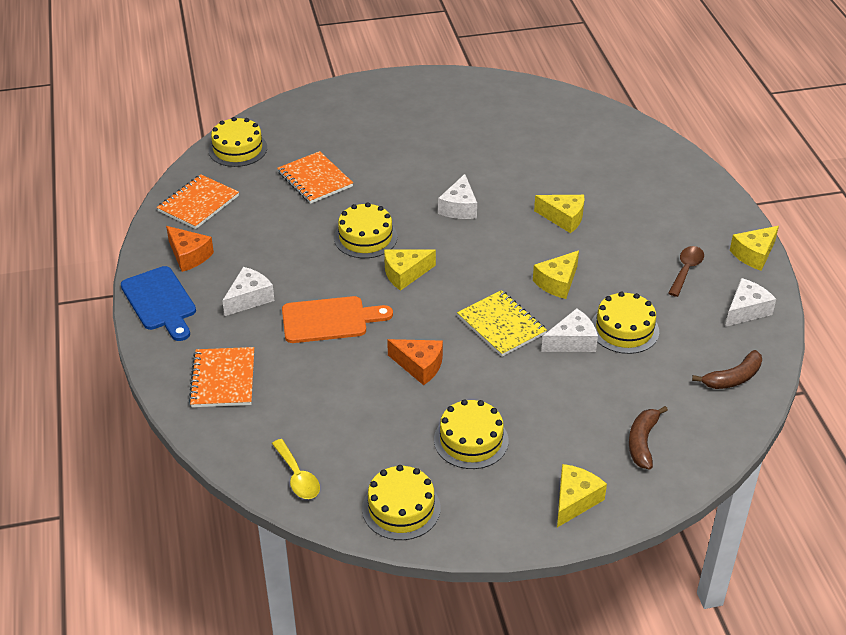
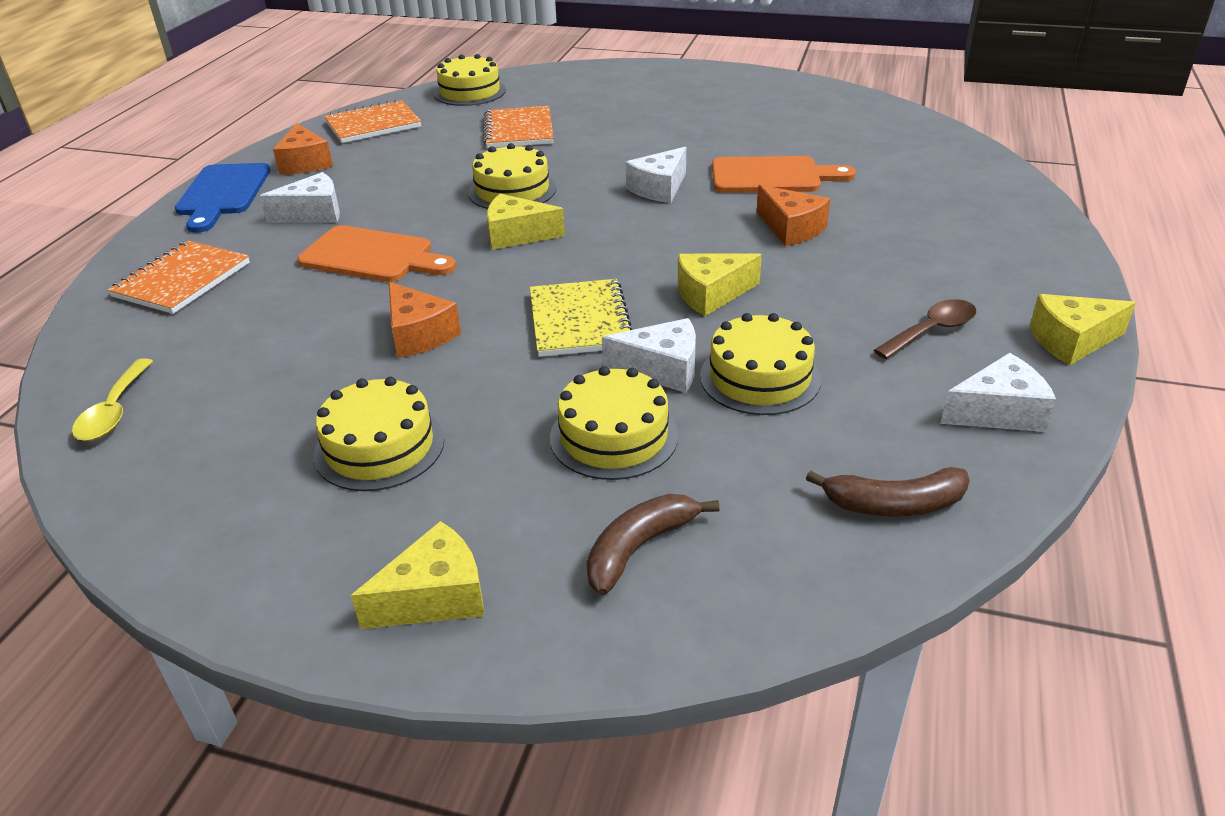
camera: 30 degrees right, 5 degrees down
yellow cake [362,465,441,540] -> yellow cake moved to [550,366,678,480]
yellow cheese [534,195,584,233] -> orange cheese [756,185,830,246]
none -> orange cutting board [712,156,856,193]

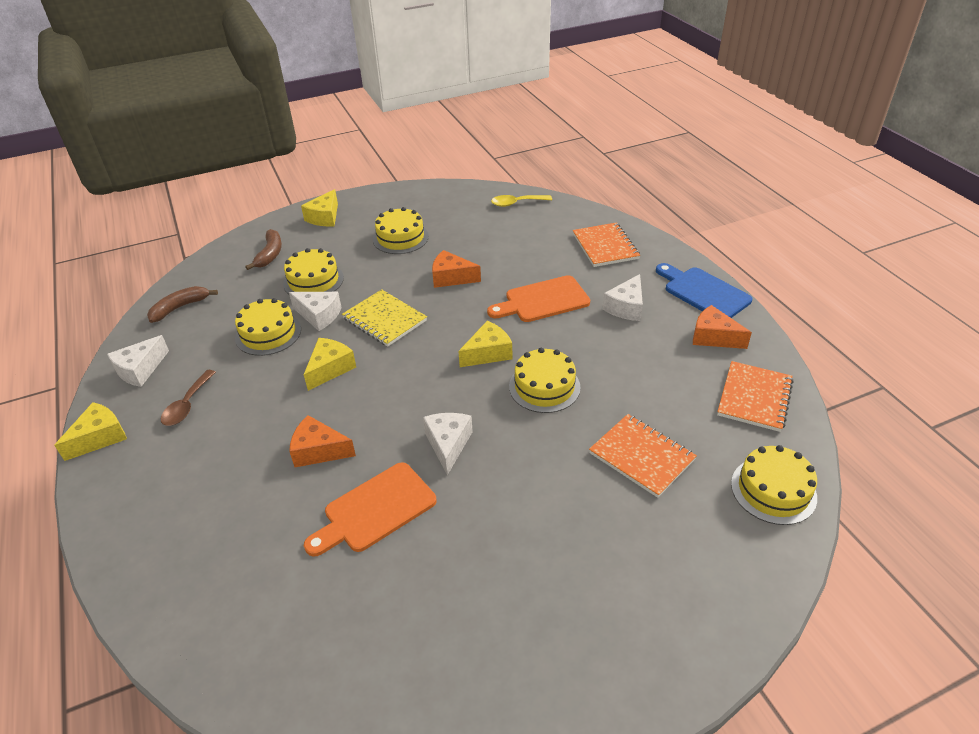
camera: 140 degrees right, 5 degrees up
yellow spoon [72,358,153,441] -> yellow spoon turned 60 degrees counterclockwise [491,195,552,207]
white cheese [602,318,696,393] -> white cheese turned 120 degrees counterclockwise [289,292,342,331]

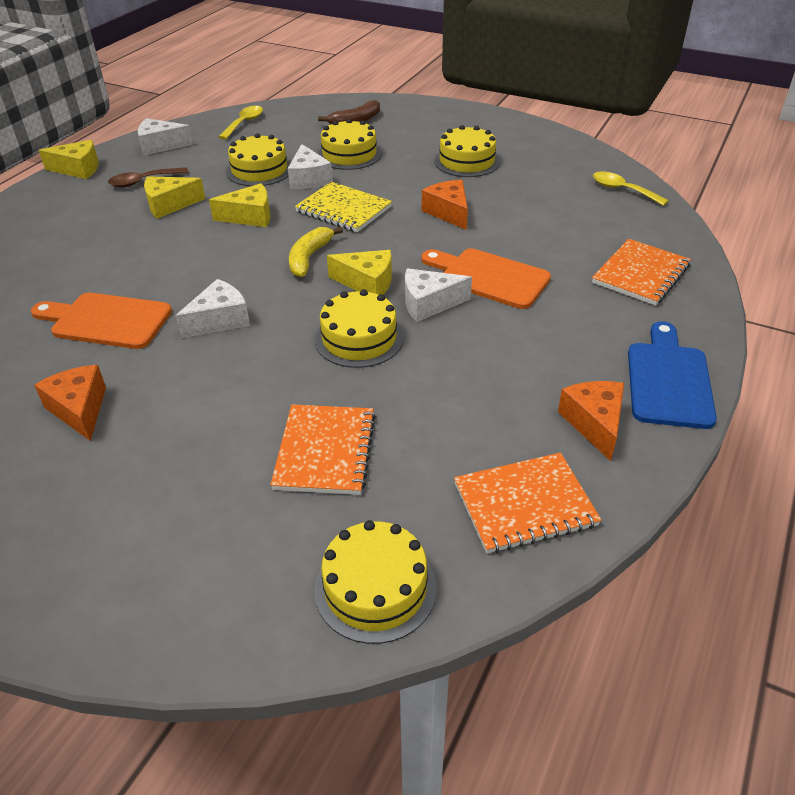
camera: 50 degrees right, 0 degrees up
brown banana [147,286,218,323] -> yellow spoon [219,106,263,139]
orange cheese [289,415,356,467] -> orange cheese moved to [34,365,106,441]
yellow cheese [301,189,338,226] -> yellow cheese moved to [144,176,205,219]
yellow notebook [342,289,427,347] -> yellow notebook turned 60 degrees counterclockwise [295,182,392,232]
white cheese [602,274,643,321] -> white cheese moved to [405,268,472,322]
none -> yellow banana [289,227,343,277]

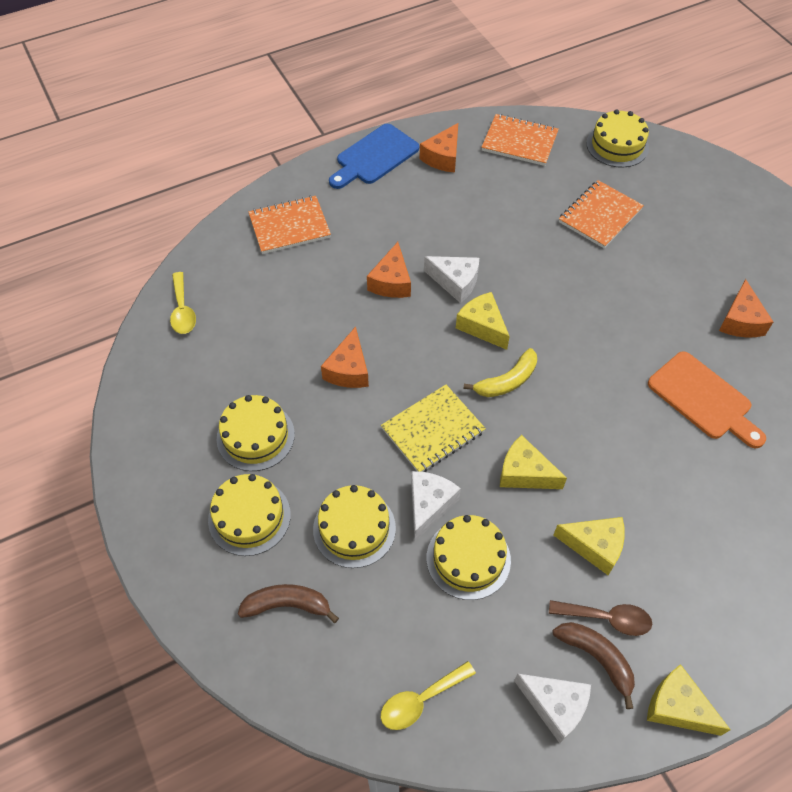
camera: 145 degrees left, 15 degrees up
white cheese [175,279,250,338] -> none
yellow notebook [295,182,392,232] -> yellow notebook turned 75 degrees clockwise [381,385,486,472]
yellow cake [315,289,404,368] -> yellow cake moved to [208,474,291,556]
orange cutting board [421,248,551,309] -> orange cheese [367,242,411,298]
none -> brown banana [553,622,635,709]

